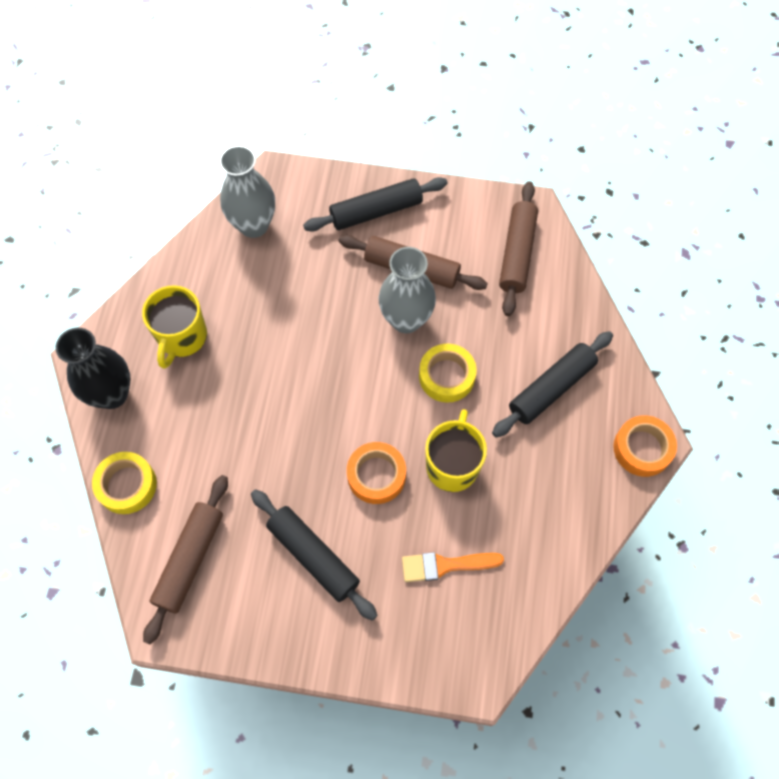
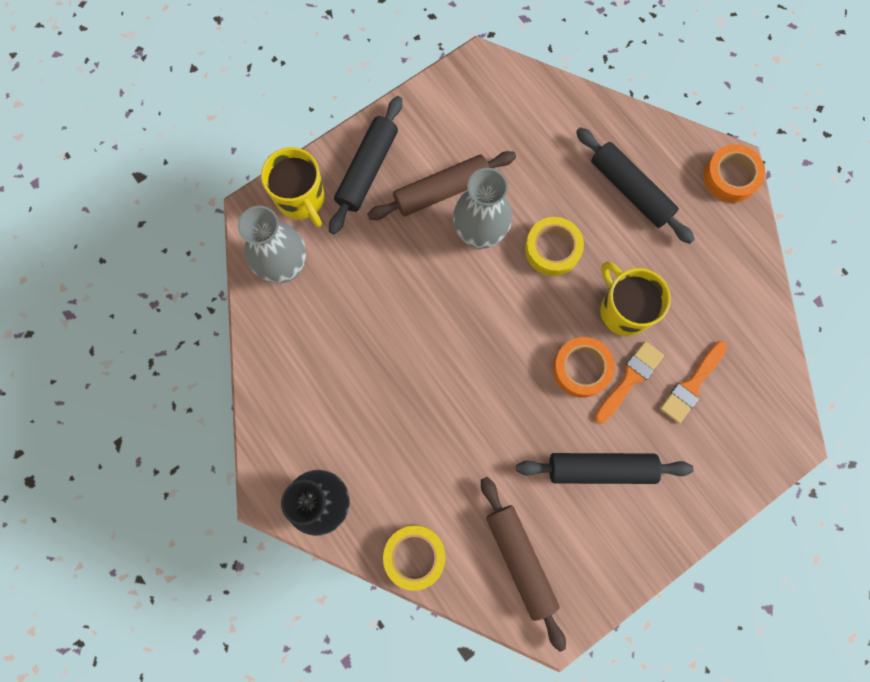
camera: 45 degrees left, 10 degrees up
yellow mug [142,285,207,369] -> yellow mug moved to [261,147,325,227]
black rolling pin [492,331,613,438] -> black rolling pin turned 45 degrees counterclockwise [576,127,695,244]
brown rolling pin [499,181,538,316] -> none
none -> orange brush [594,341,664,423]

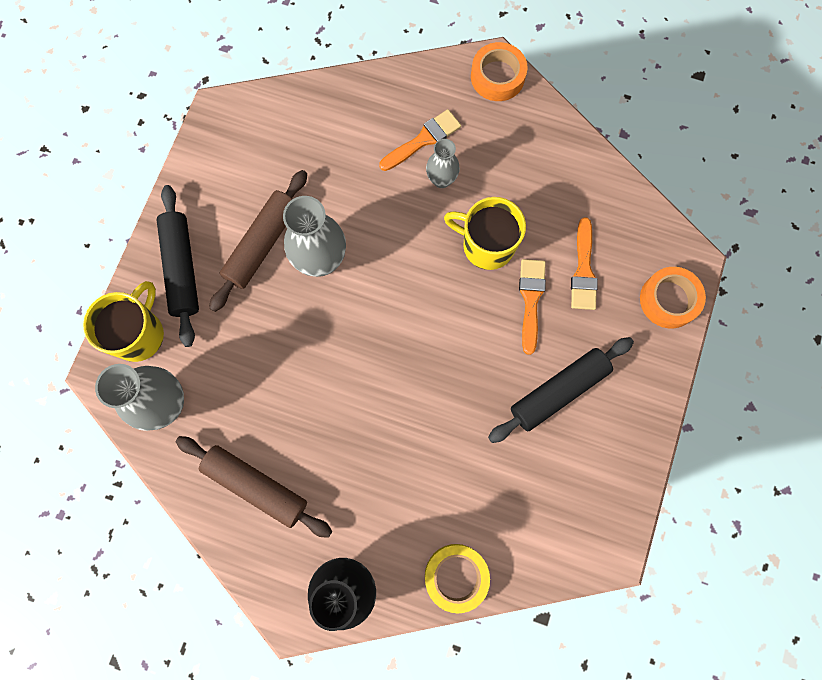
camera: 35 degrees left, 0 degrees up
yellow mug [261,147,325,227] -> yellow mug turned 90 degrees counterclockwise [83,281,164,362]
brown rolling pin [481,477,566,652] -> brown rolling pin moved to [176,436,332,538]
yellow tape [525,217,584,276] -> none
orange tape [553,337,615,398] -> orange tape moved to [640,267,706,328]
black rolling pin [576,127,695,244] -> orange brush [379,109,461,171]
none -> grey vase [426,139,460,188]

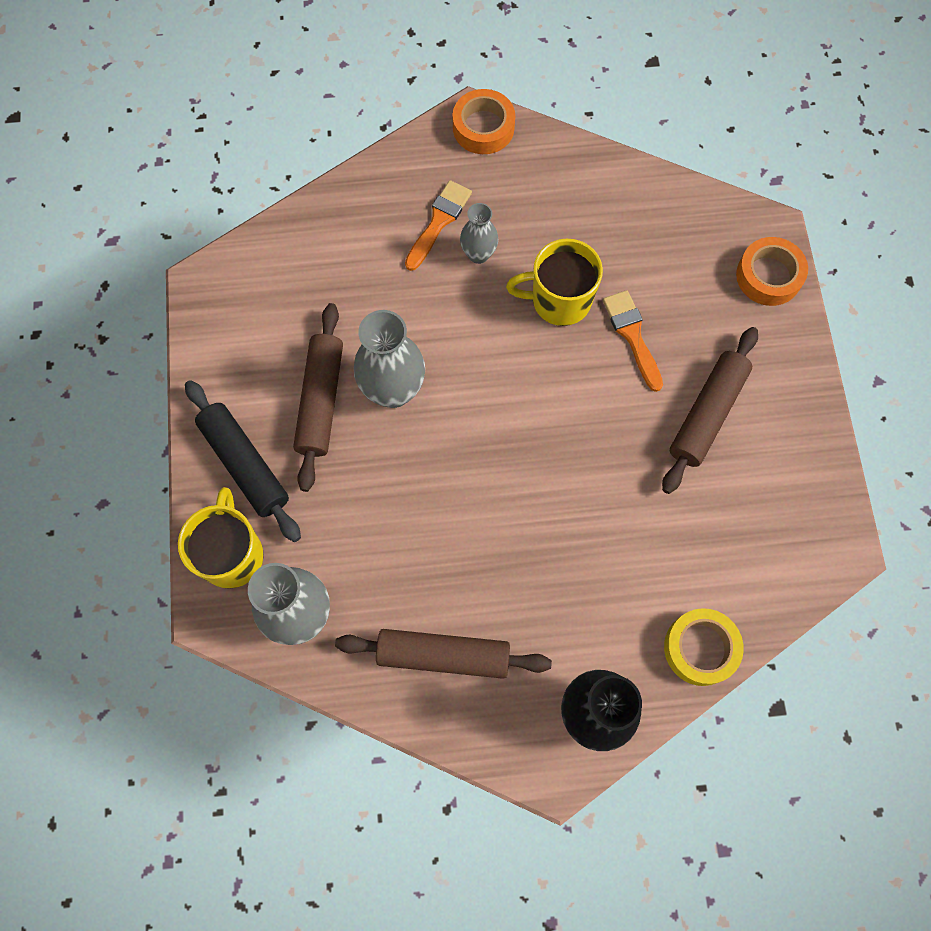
camera: 25 degrees left, 5 degrees down
black rolling pin [488,337,634,443] -> brown rolling pin [662,327,758,494]
orange brush [571,217,598,310] -> none

